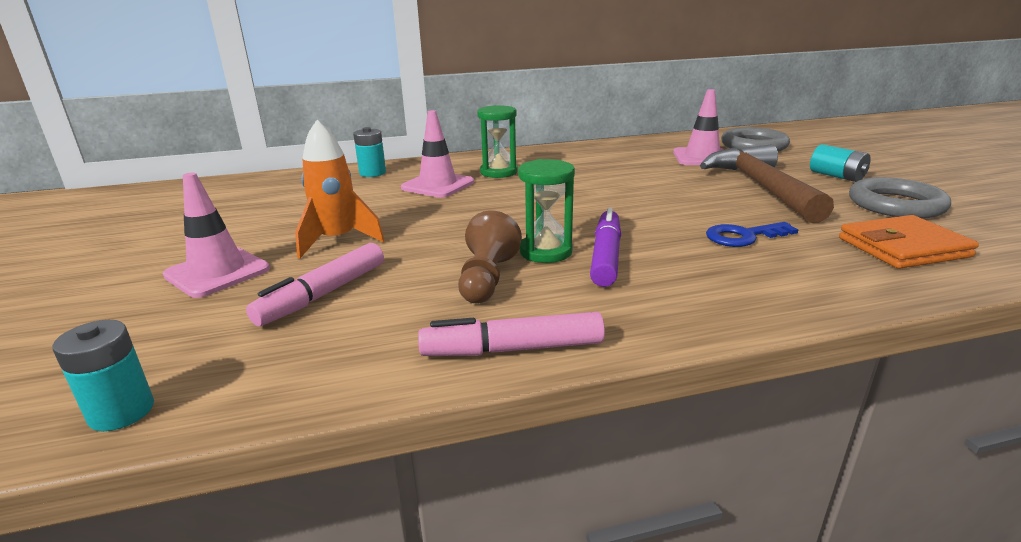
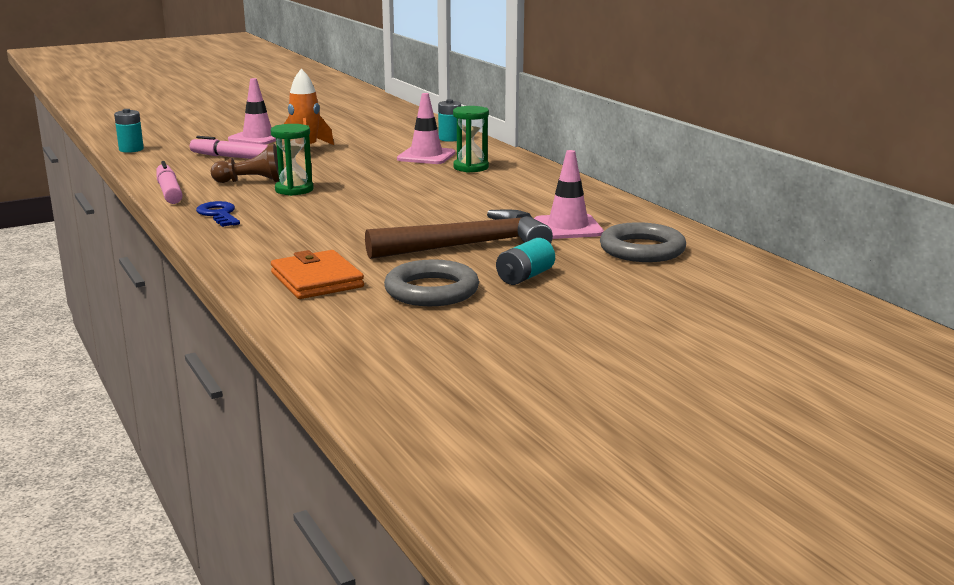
camera: 75 degrees right, 5 degrees down
purple marker [590,208,621,287] -> none
blue key [706,222,799,247] -> blue key moved to [196,201,240,227]

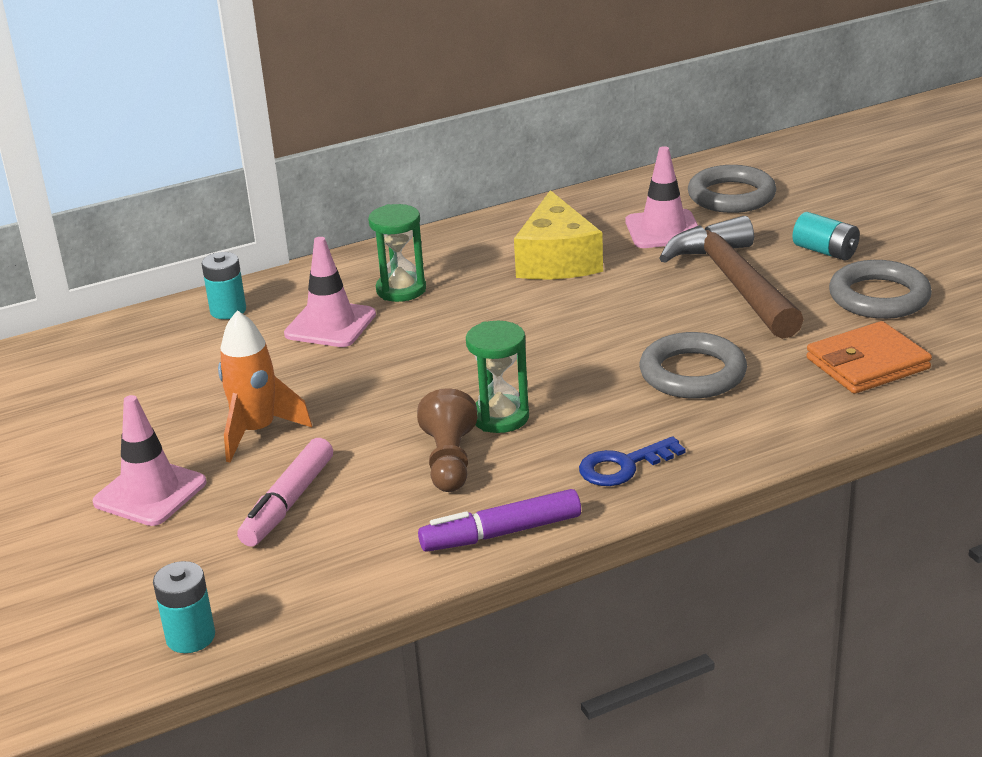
camera: 85 degrees left, 10 degrees up
pink marker [156,161,183,204] -> purple marker [418,489,581,552]
none -> yellow cheese [514,190,603,279]
none -> grey ring [640,332,747,398]

